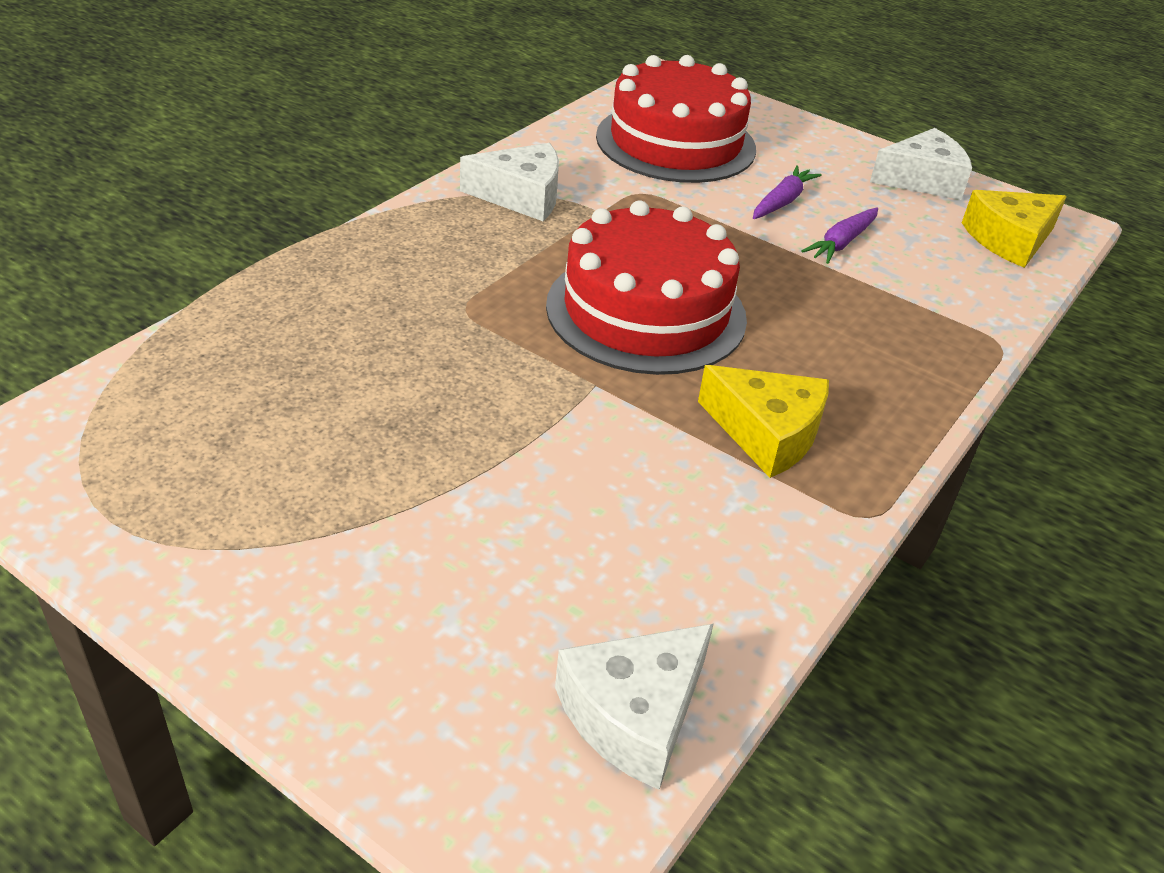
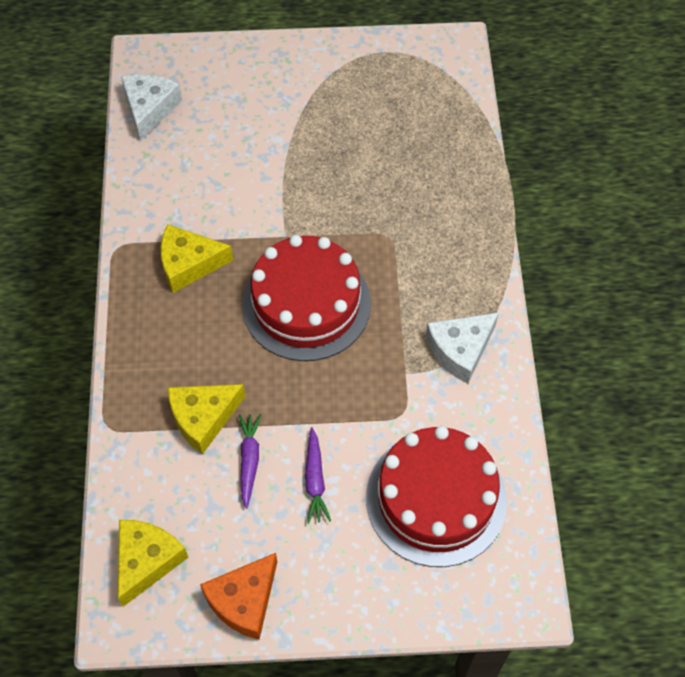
camera: 145 degrees right, 20 degrees up
white cheese [870,128,972,200] -> orange cheese [200,553,277,640]
none -> yellow cheese [168,384,245,454]

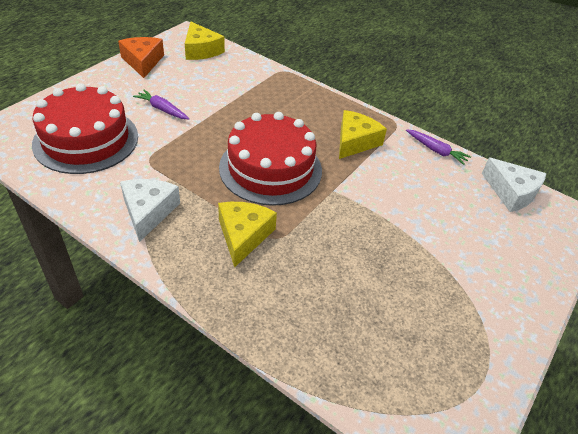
camera: 125 degrees right, 15 degrees down
yellow cheese [168,384,245,454] -> yellow cheese moved to [218,202,277,268]
purple carrot [239,414,261,509] -> purple carrot moved to [406,129,471,165]

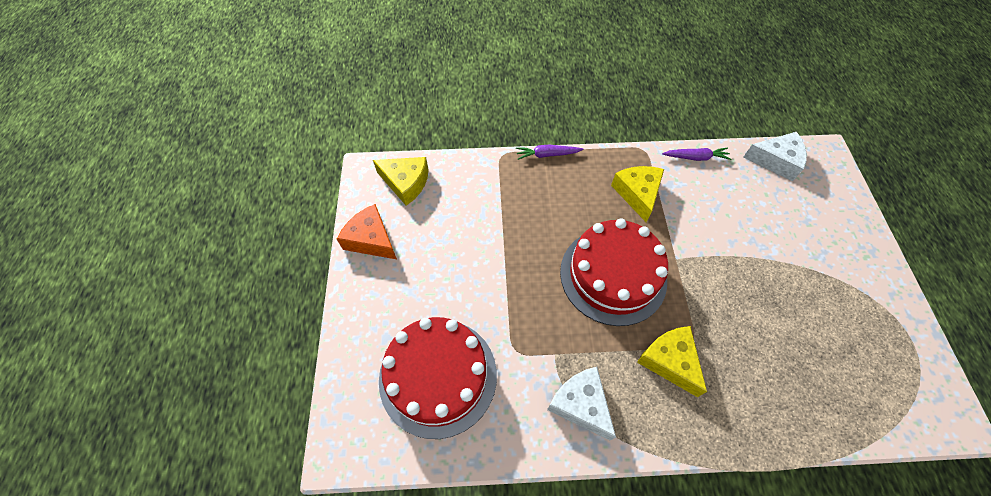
camera: 35 degrees left, 15 degrees up
purple carrot [133,90,190,119] -> purple carrot moved to [516,145,583,160]

